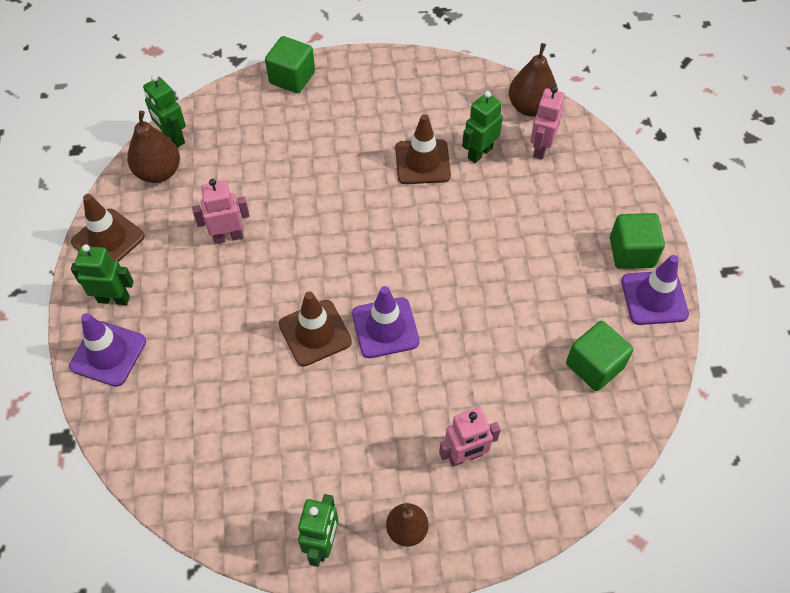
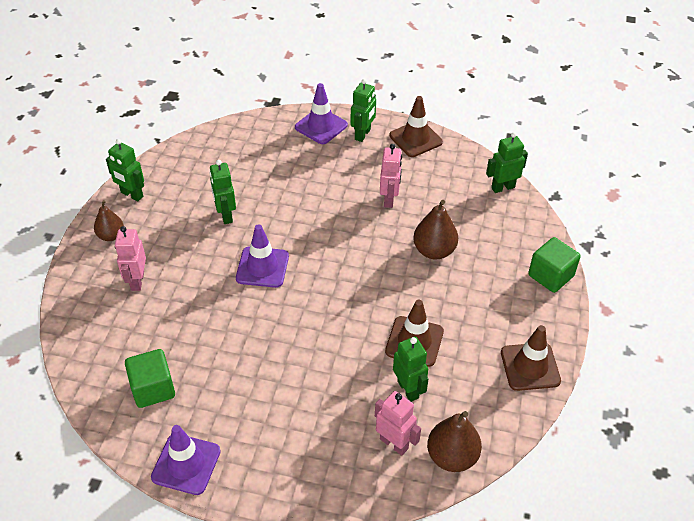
camera: 110 degrees right, 10 degrees down
brown pear [127,111,180,183] -> brown pear moved to [413,200,458,260]
brown traffic cone [279,292,352,367] -> brown traffic cone moved to [501,325,561,391]
green cube [610,213,665,269] -> none
none -> green robot [209,160,236,224]

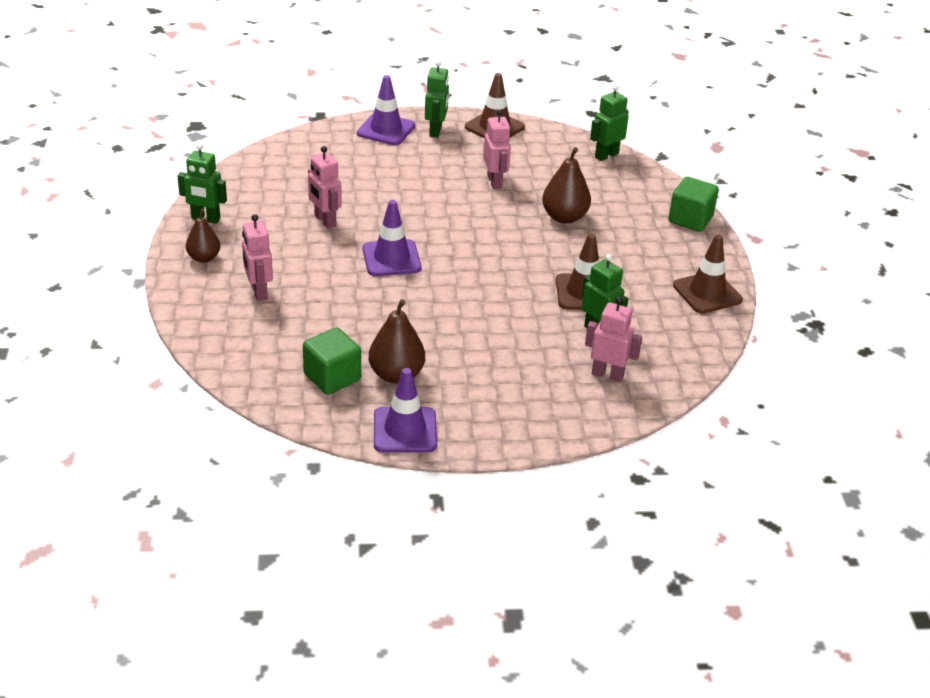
camera: 20 degrees left, 10 degrees down
green robot [209,160,236,224] -> pink robot [308,146,342,229]
brown pear [427,411,482,472] -> brown pear moved to [369,299,425,384]

